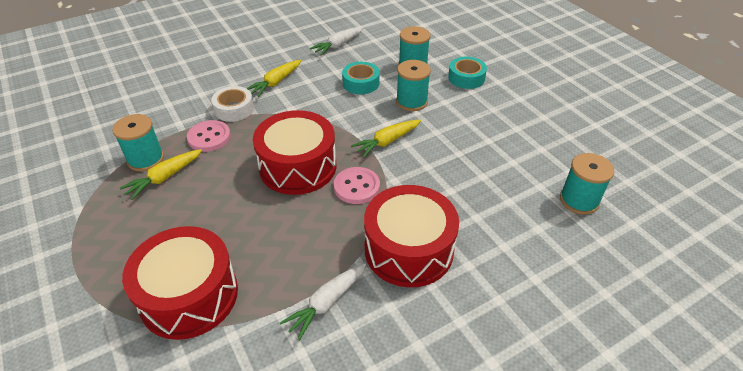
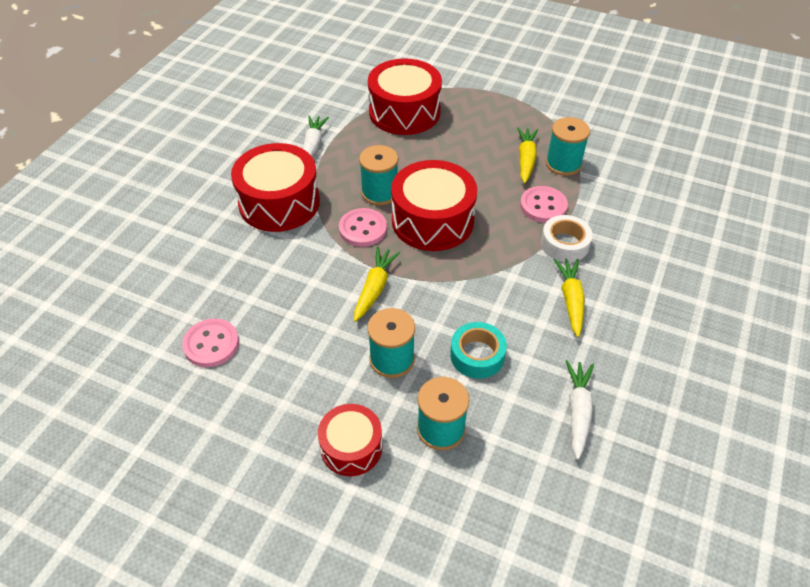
camera: 145 degrees right, 5 degrees up
turquoise tape [448,57,487,89] -> red drum [318,404,383,476]
turquoise spool [560,153,614,215] -> turquoise spool moved to [359,145,398,206]
none -> pink button [182,319,239,367]

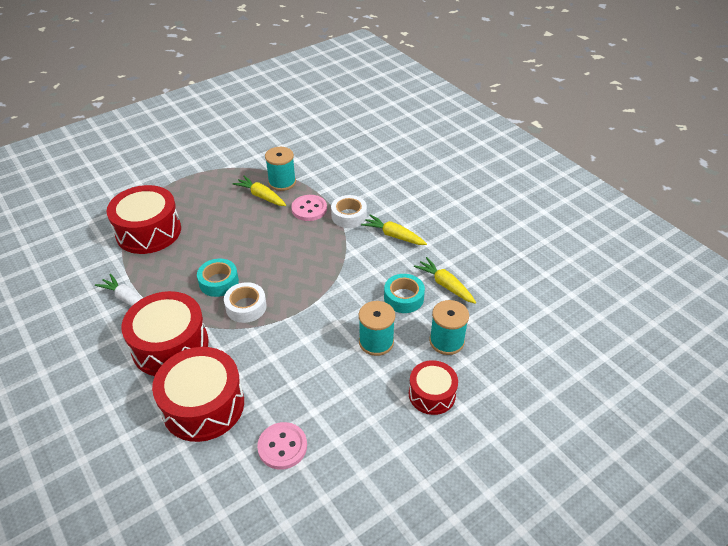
camera: 60 degrees left, 5 degrees down
pink button [339,208,387,247] -> white tape [224,282,267,323]
yellow carrot [354,247,400,322] -> yellow carrot moved to [414,257,476,303]
turquoise spool [359,145,398,206] -> turquoise tape [197,259,239,297]
red drum [391,160,477,251] -> red drum moved to [152,347,244,442]
white carrot [566,360,594,460] -> none

